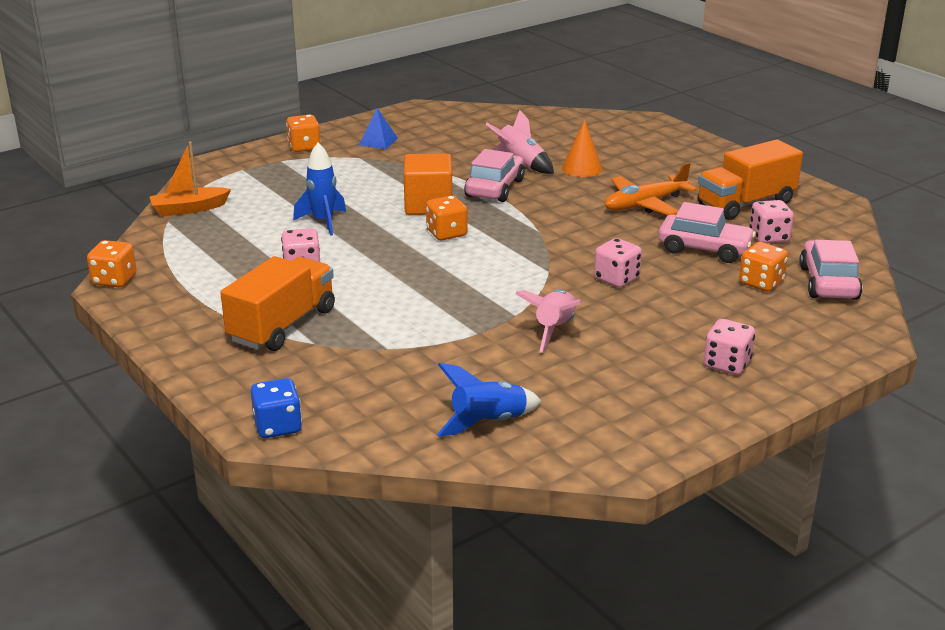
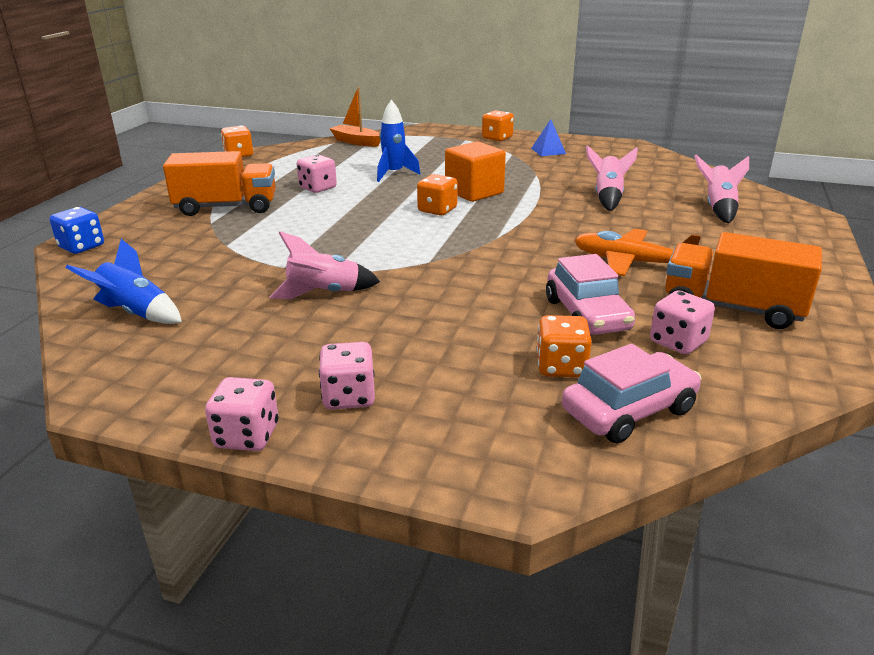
camera: 55 degrees right, 0 degrees up
pink car [464,149,525,202] -> none
orange cone [562,120,603,177] -> none
pink dice [594,238,642,288] -> pink dice moved to [205,377,279,451]
none -> pink rocket [694,154,749,223]

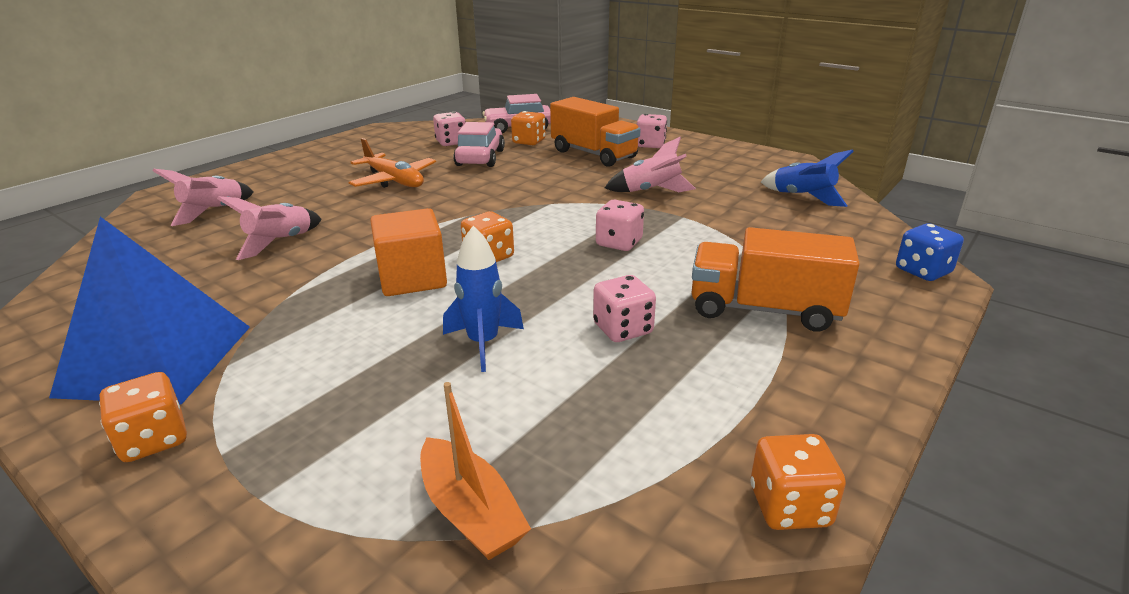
camera: 160 degrees left, 0 degrees up
pink dice [205,377,279,451] -> pink dice moved to [596,200,644,251]
blue pyramid [531,119,566,156] -> blue pyramid [49,217,250,404], size x2.45
orange truck [665,232,822,329] -> orange truck moved to [550,97,641,167]

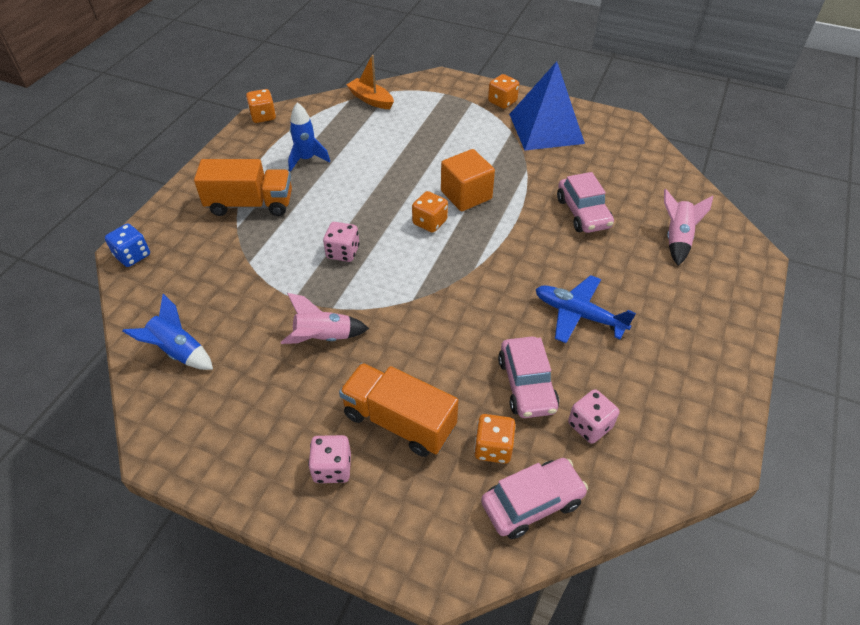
camera: 165 degrees right, 20 degrees up
pink rocket [217,196,322,260] -> pink car [557,172,614,233]
orange plane [348,138,436,188] -> blue plane [536,275,636,343]
blue rocket [443,226,524,372] -> blue rocket moved to [288,102,330,172]
pink dice [593,275,656,342] -> none

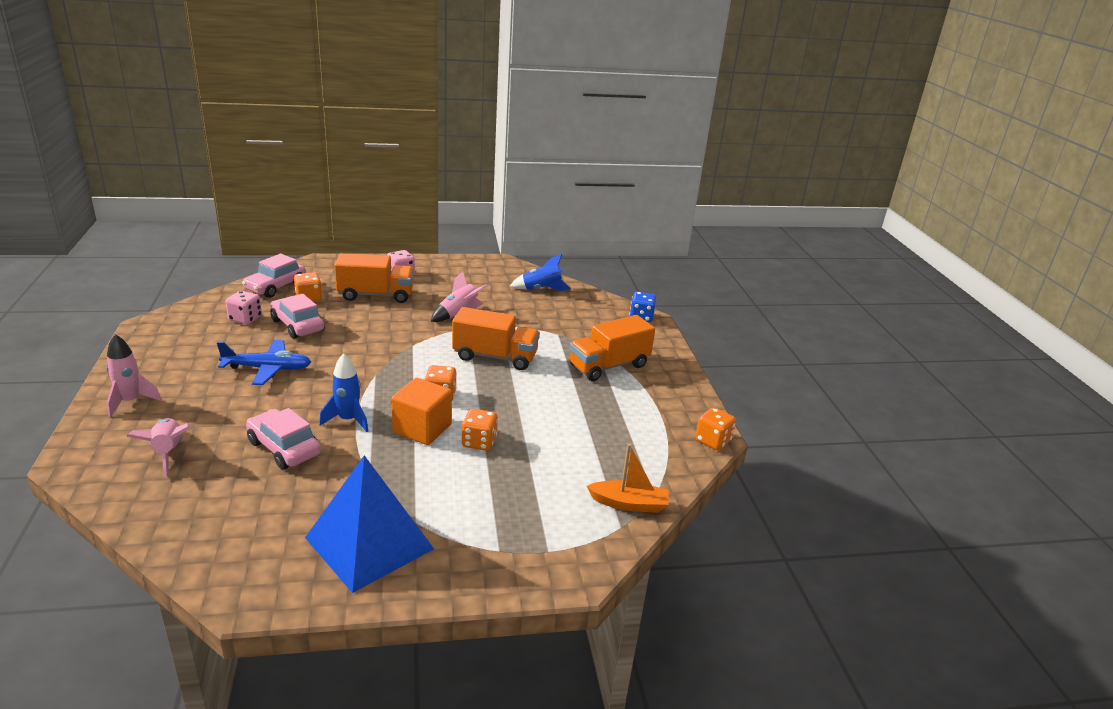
camera: 145 degrees right, 20 degrees down
blue rocket [288,102,330,172] -> blue rocket moved to [319,353,369,432]
pink dice [323,222,359,262] -> orange truck [452,307,540,370]
orange dice [488,74,519,109] -> orange dice moved to [462,409,498,451]
none -> pink rocket [106,334,162,417]

